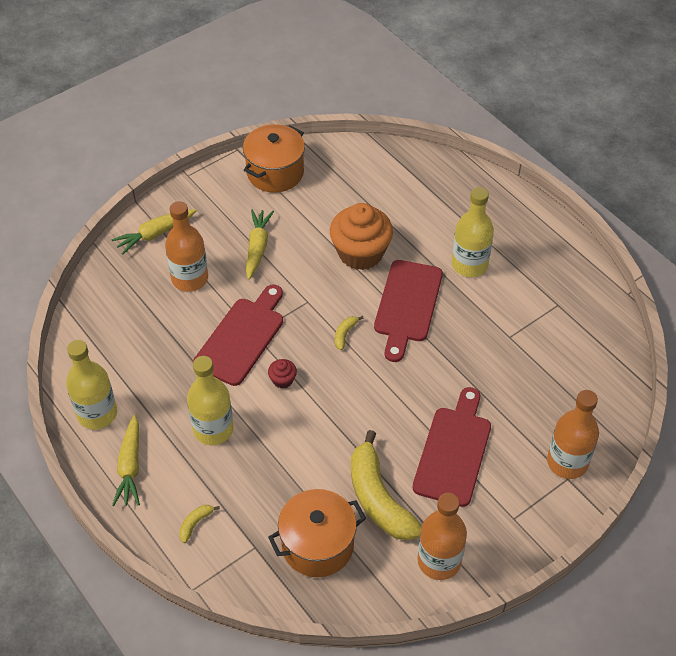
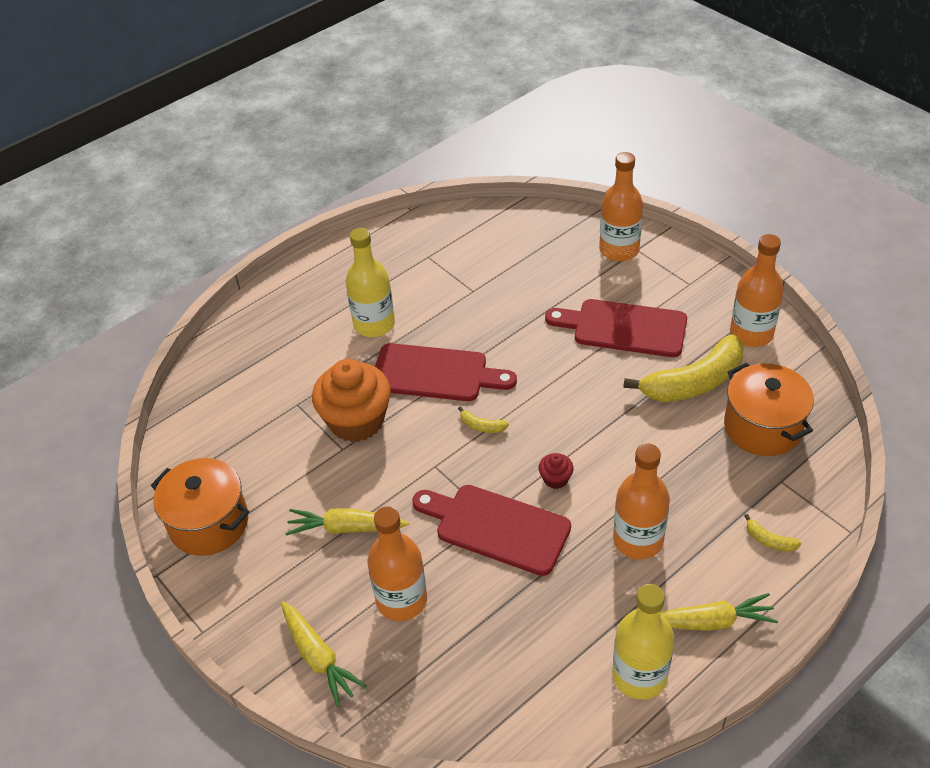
camera: 90 degrees left, 5 degrees down
yellow bottle [187,356,234,445] -> orange bottle [613,443,670,559]

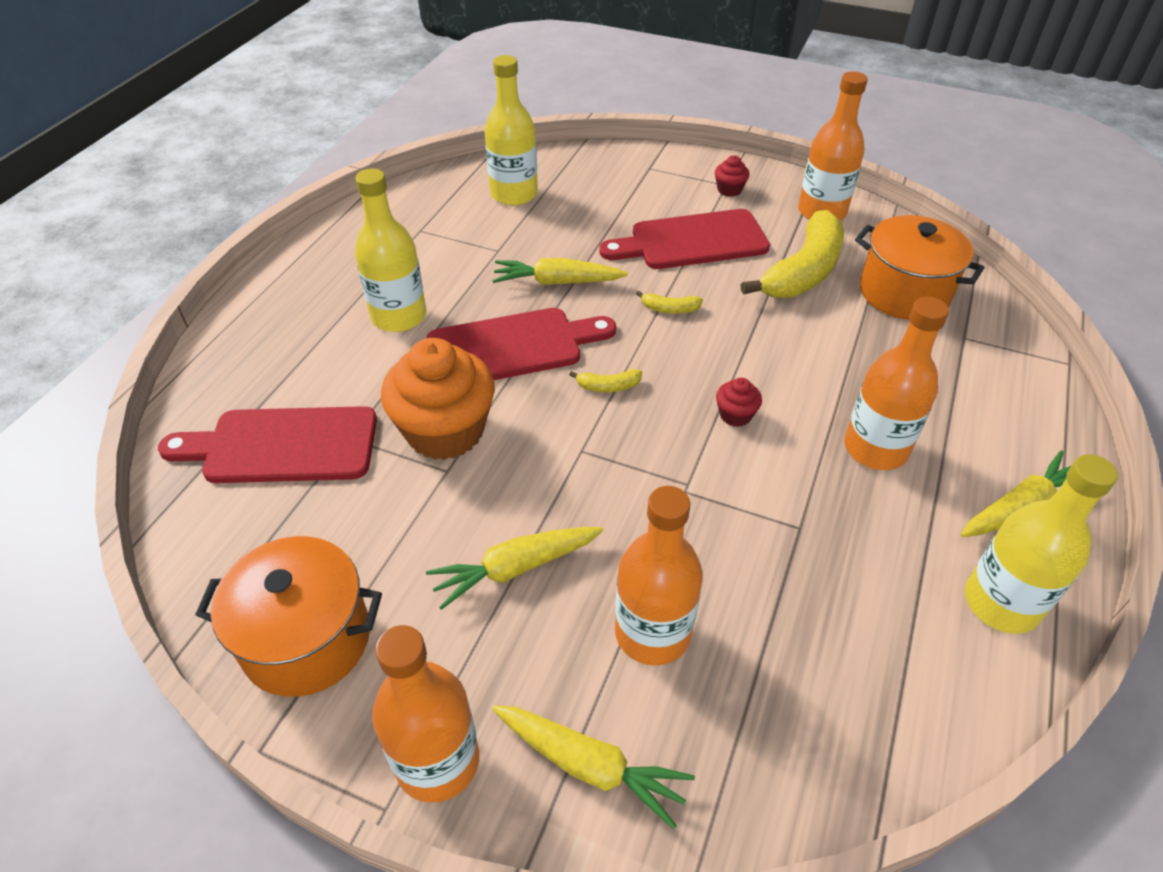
camera: 30 degrees left, 0 degrees up
red cutting board [412,485,571,576] -> red cutting board moved to [158,406,377,483]
orange bottle [599,152,643,261] -> orange bottle moved to [372,625,479,803]
yellow banana [745,514,801,552] -> yellow banana moved to [636,291,703,314]
none -> yellow bottle [484,55,538,206]
none -> yellow carrot [492,258,628,285]
none -> red cupcake [715,155,750,197]

